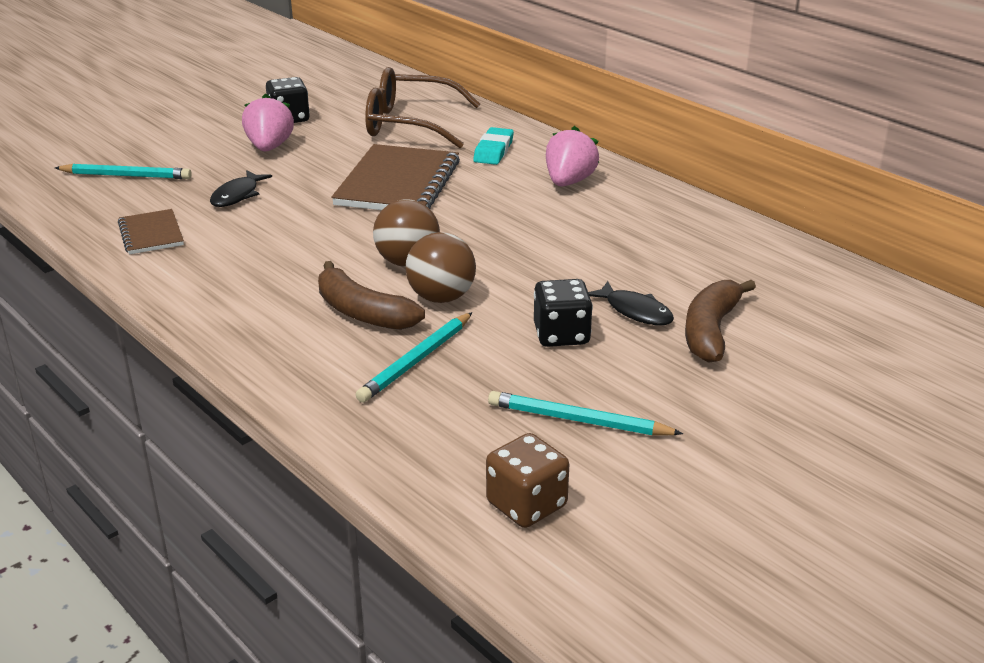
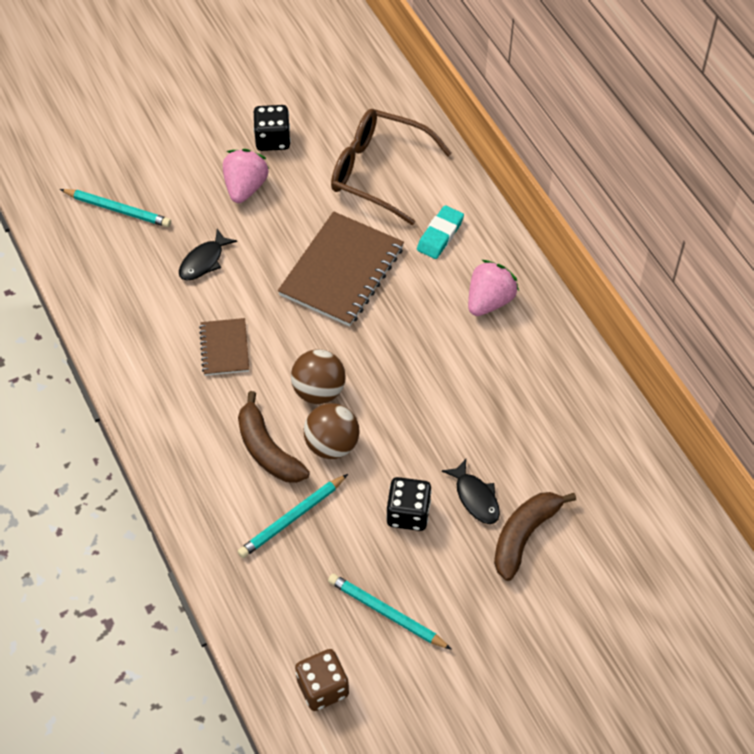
camera: 15 degrees right, 25 degrees up
brown notebook [118,209,184,255] -> brown notebook moved to [199,318,249,376]

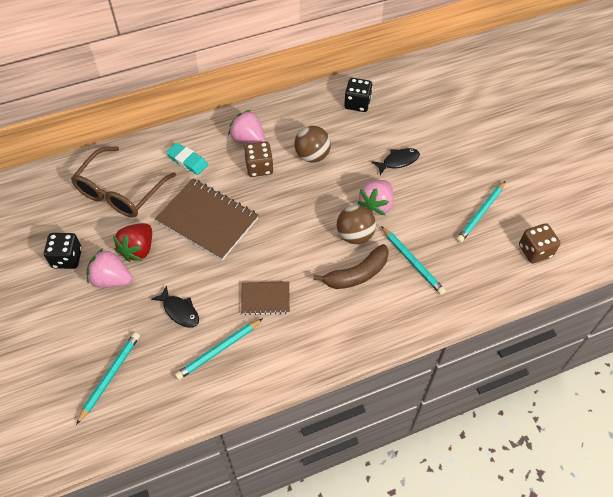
camera: 85 degrees left, 0 degrees up
brown ball [291,349,346,404] -> brown ball moved to [294,126,331,163]
black dice [386,477,432,531] -> black dice moved to [344,78,373,112]
brown banana [494,492,576,581] -> none
none -> red strawberry [113,223,152,262]
none -> turquoise pencil [175,318,263,380]
none -> brown dice [244,141,274,177]
none -> pink strawberry [357,180,394,215]

